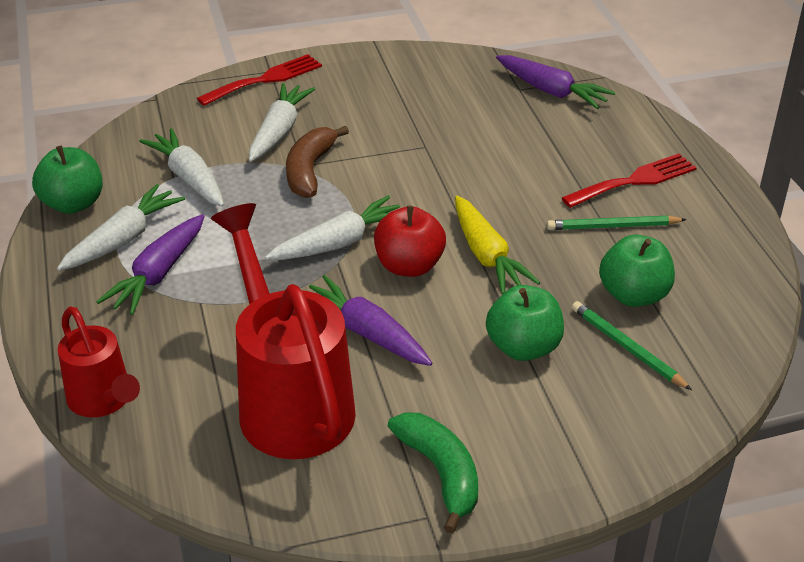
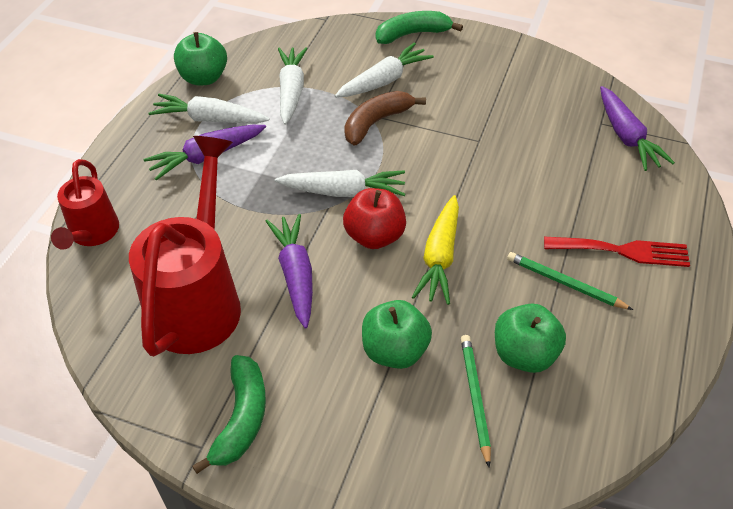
camera: 35 degrees right, 10 degrees up
white carrot [57,184,185,271] -> white carrot turned 150 degrees counterclockwise [148,94,269,124]
red fork [197,54,322,106] -> green banana [376,11,463,44]

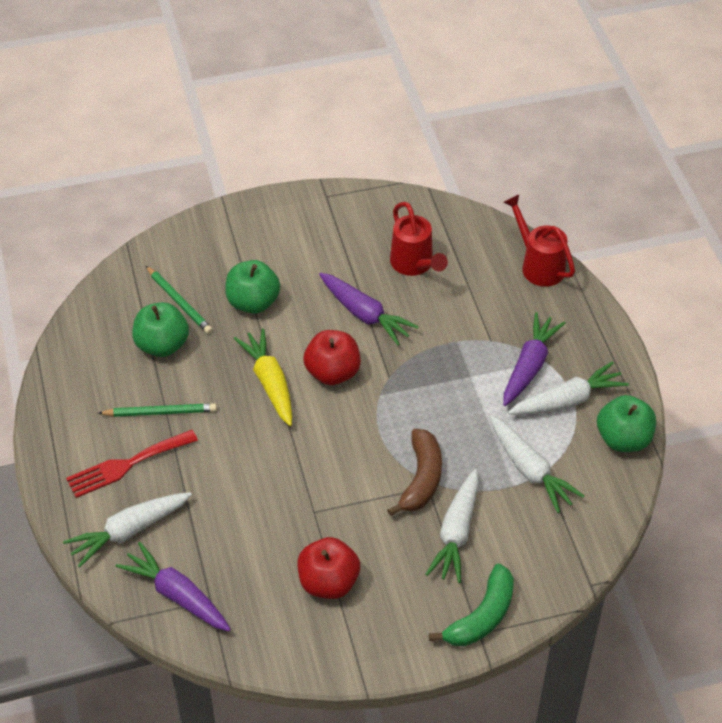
camera: 145 degrees right, 0 degrees up
red watering can [129,136,241,356] -> red watering can [390,202,448,276], size x0.56
green banana [192,355,266,474] -> none
white carrot [275,170,405,197] -> white carrot moved to [63,492,192,567]
none -> red apple [297,537,360,599]

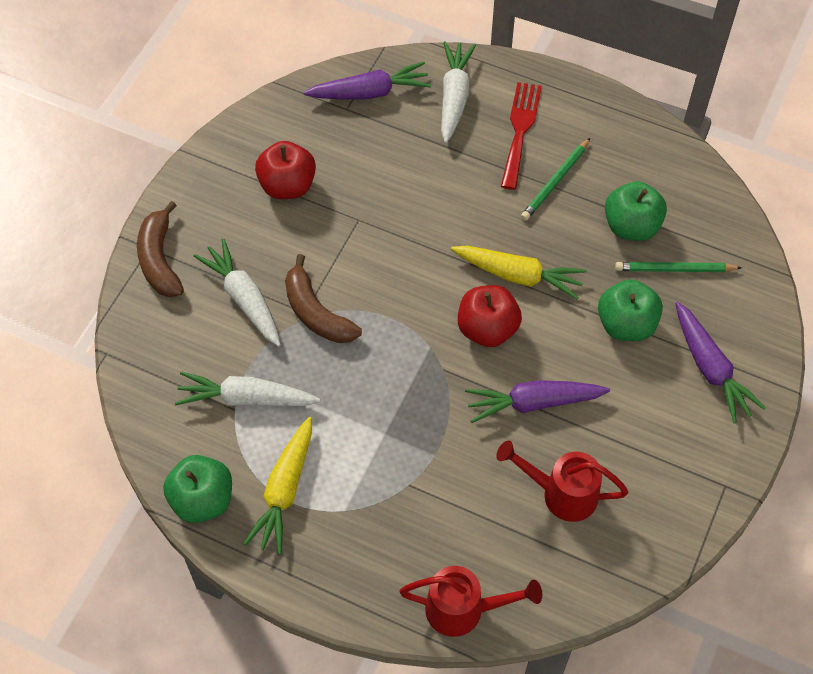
camera: 130 degrees right, 10 degrees up
green banana [429,564,514,646] -> brown banana [137,201,184,297]
purple carrot [503,312,565,406] -> purple carrot moved to [675,302,766,424]
white carrot [508,361,629,415] -> yellow carrot [243,417,312,555]

